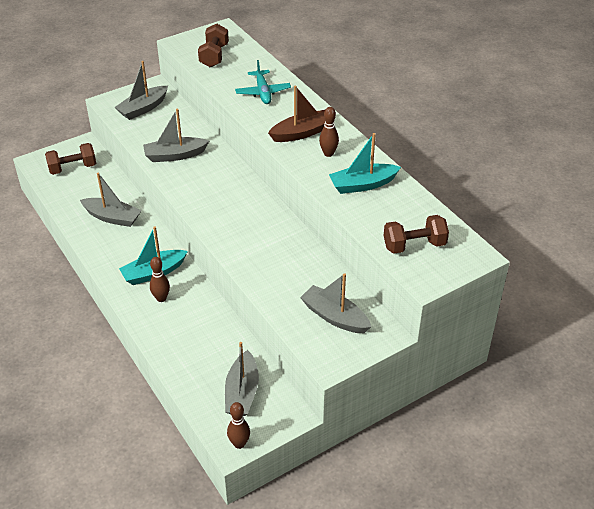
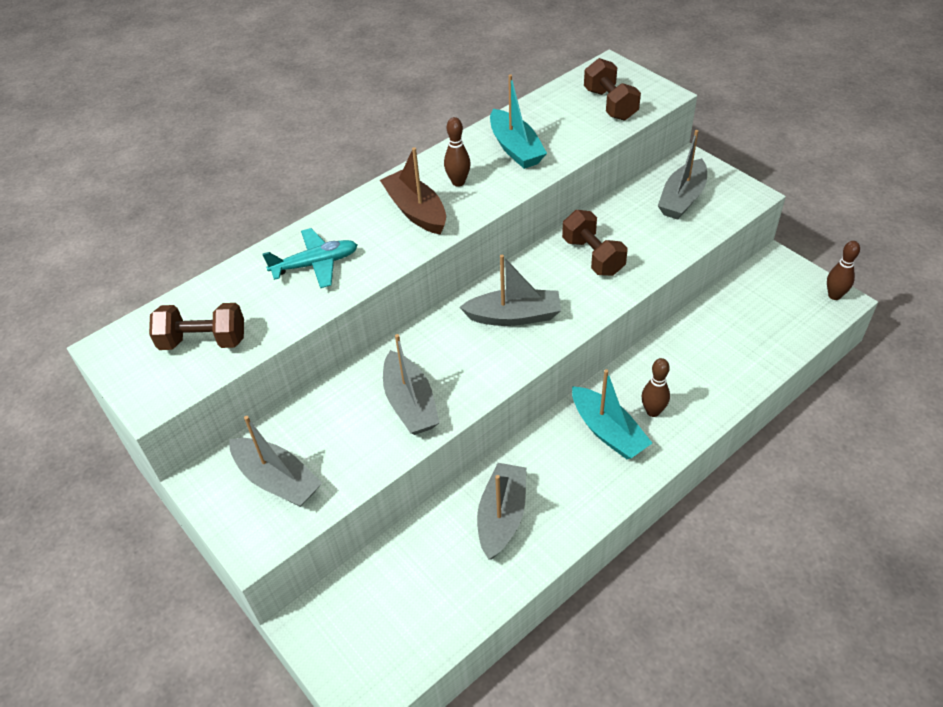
camera: 95 degrees left, 5 degrees up
brown dumbbell [45,143,96,175] -> brown dumbbell moved to [562,210,628,276]
grey boat [225,342,259,416] -> grey boat moved to [460,255,561,326]

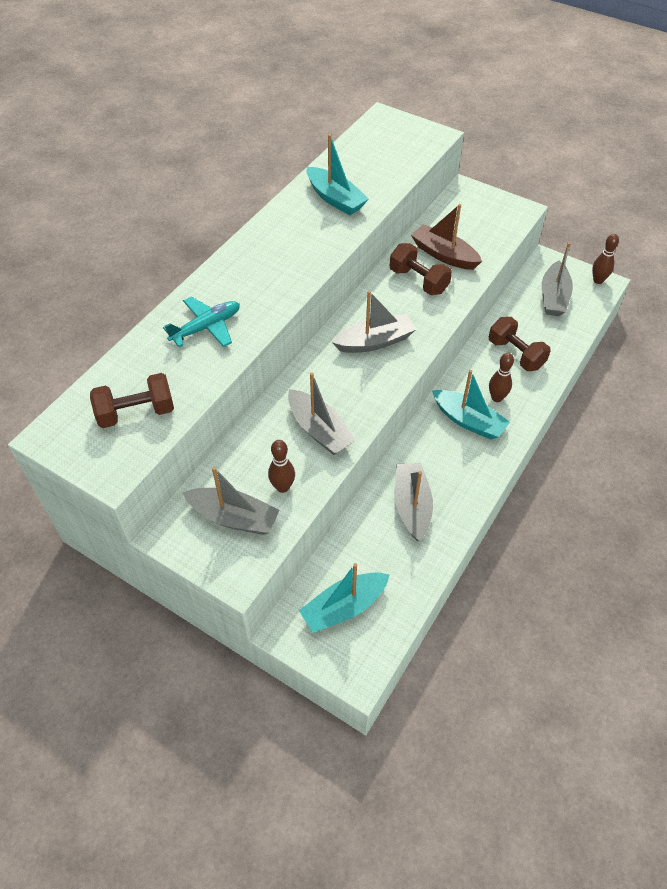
camera: 20 degrees left, 5 degrees up
brown boat [380,147,446,234] -> brown boat moved to [411,204,482,270]
brown bowling pin [444,117,471,187] -> brown bowling pin moved to [268,440,295,493]
brown dumbbell [584,58,641,121] -> brown dumbbell moved to [489,317,551,371]
grey boat [658,130,707,219] -> grey boat moved to [542,242,573,316]
none -> turquoise boat [299,563,390,633]

